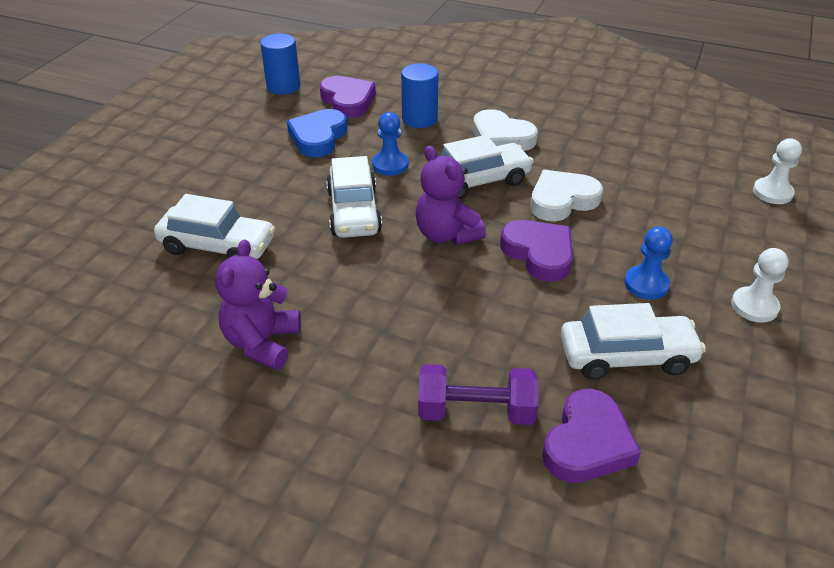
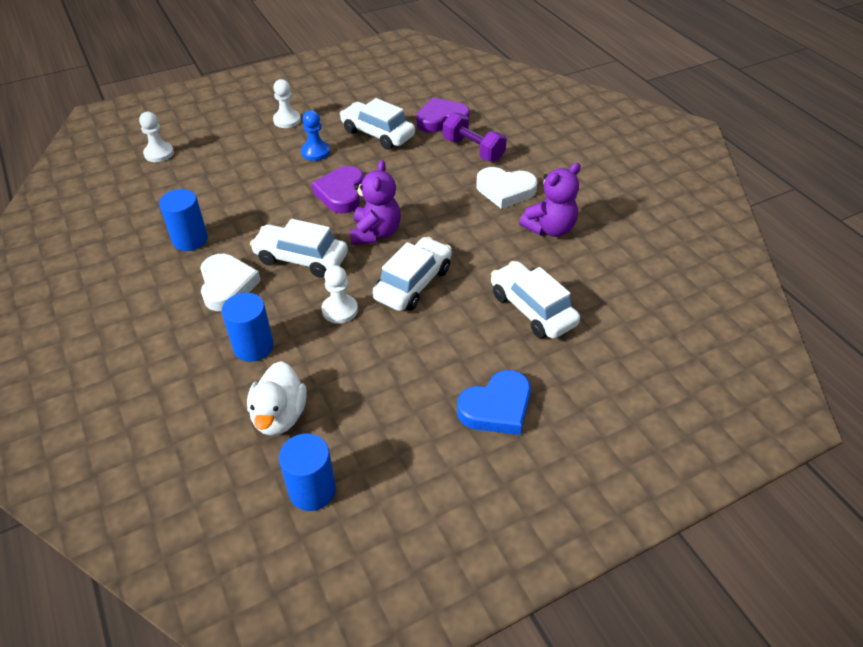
camera: 140 degrees left, 5 degrees up
blue heart [287,109,347,157] -> blue heart moved to [457,370,531,435]
purple heart [320,76,376,118] -> white duck [247,361,307,436]
blue pawn [372,112,409,176] -> white pawn [322,265,358,324]
white heart [530,170,603,221] -> white heart moved to [476,167,537,209]
none -> blue cylinder [159,189,208,251]

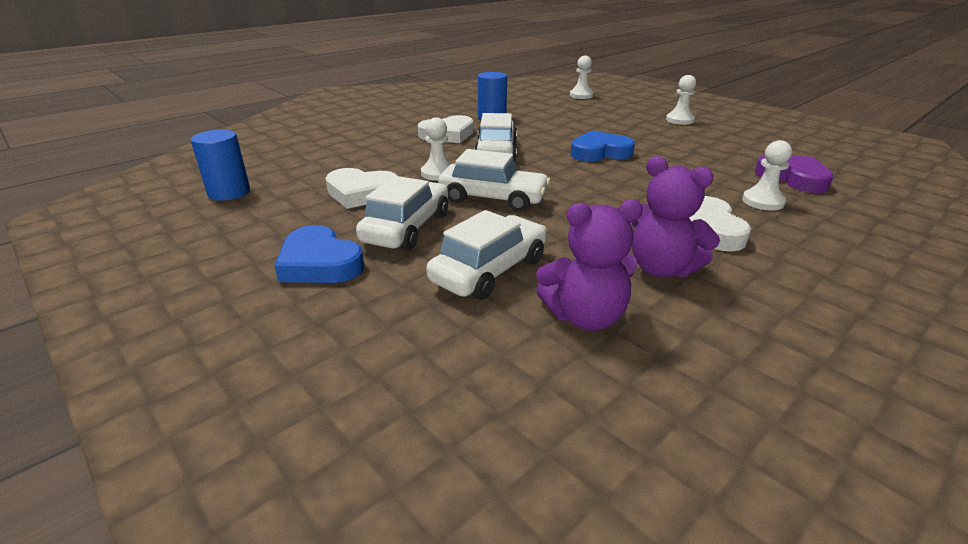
camera: 75 degrees right, 15 degrees down
blue cylinder [222,293,274,362] -> none
white duck [247,361,307,436] -> none
blue pawn [301,110,330,161] -> none
purple heart [312,166,363,213] -> blue heart [570,130,635,161]
white car [339,98,415,150] -> white car moved to [356,176,448,250]
purple teddy bear [350,160,401,245] -> purple teddy bear moved to [536,199,643,331]
purple dumbbell [443,112,507,162] -> white pawn [742,140,792,210]
none -> white heart [326,168,398,209]

